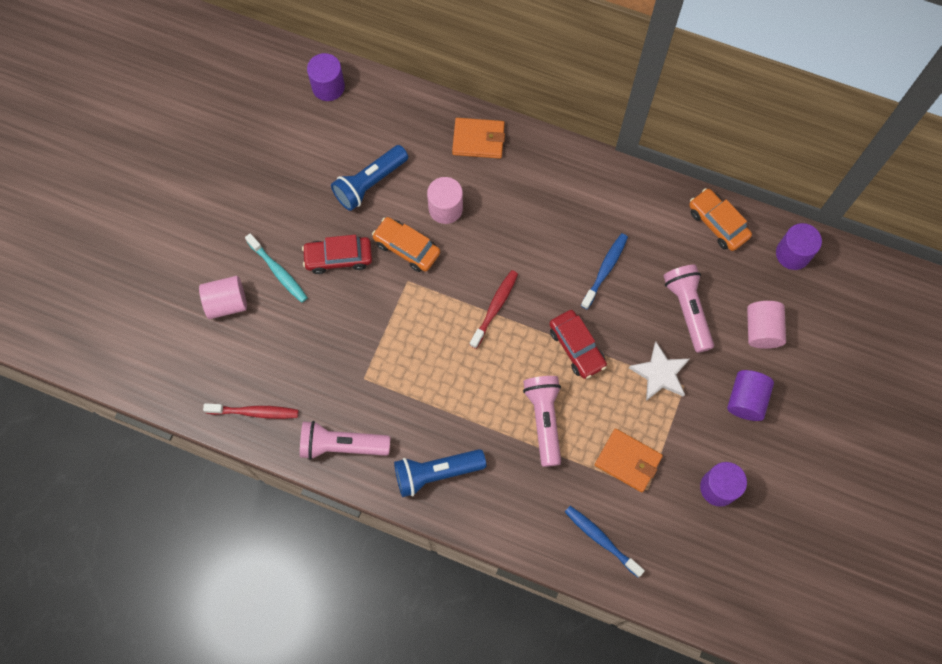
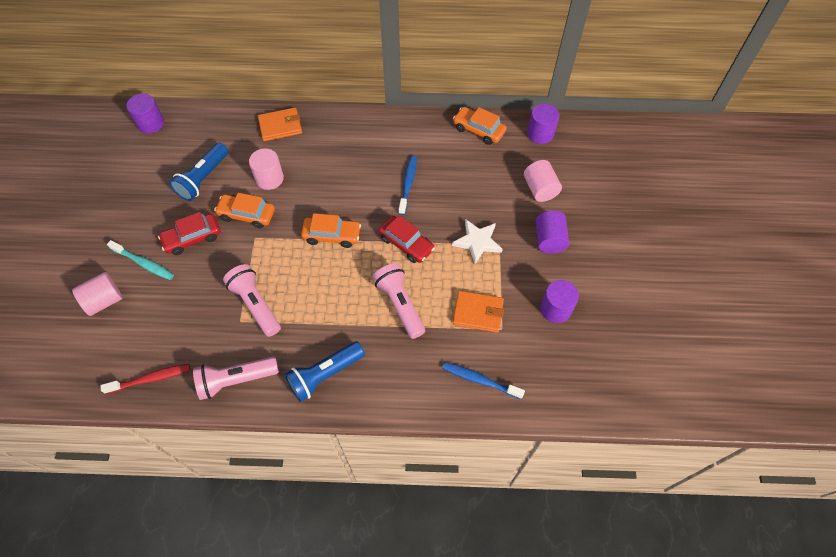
camera: 20 degrees left, 10 degrees down
red toothbrush [470,270,518,349] -> orange car [301,213,361,248]
pink flashlight [664,265,714,353] -> pink flashlight moved to [223,264,281,337]

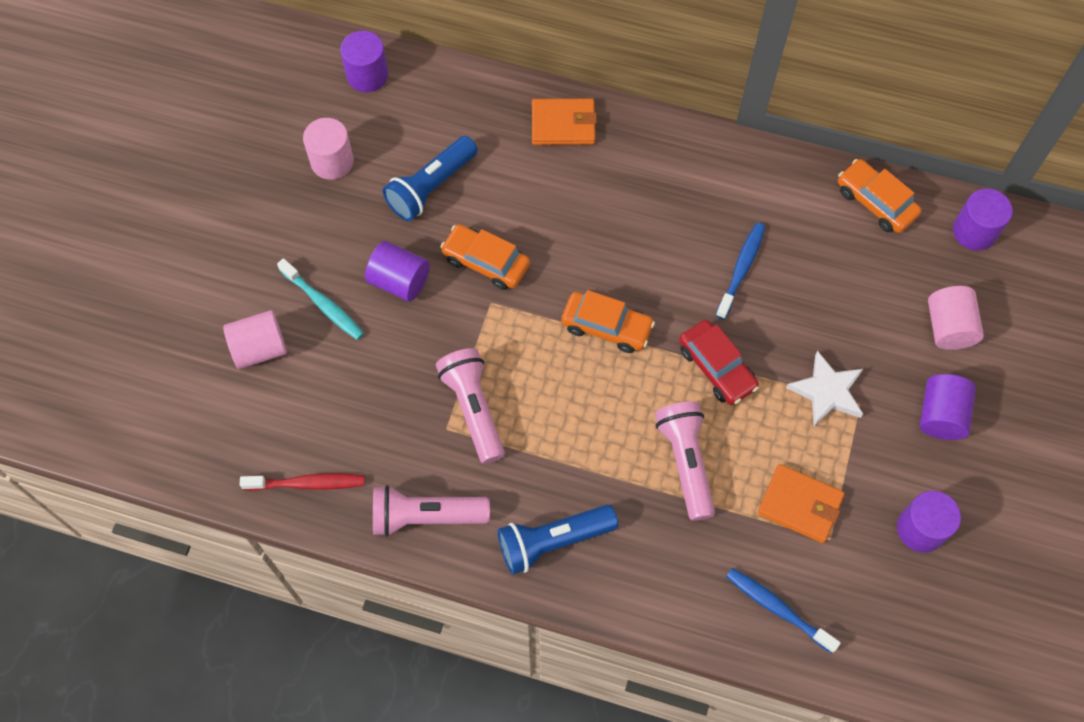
camera: 15 degrees right, 5 degrees up
red car [158,212,220,255] -> purple cylinder [365,241,430,302]
pink cylinder [249,148,284,190] -> pink cylinder moved to [303,118,354,180]

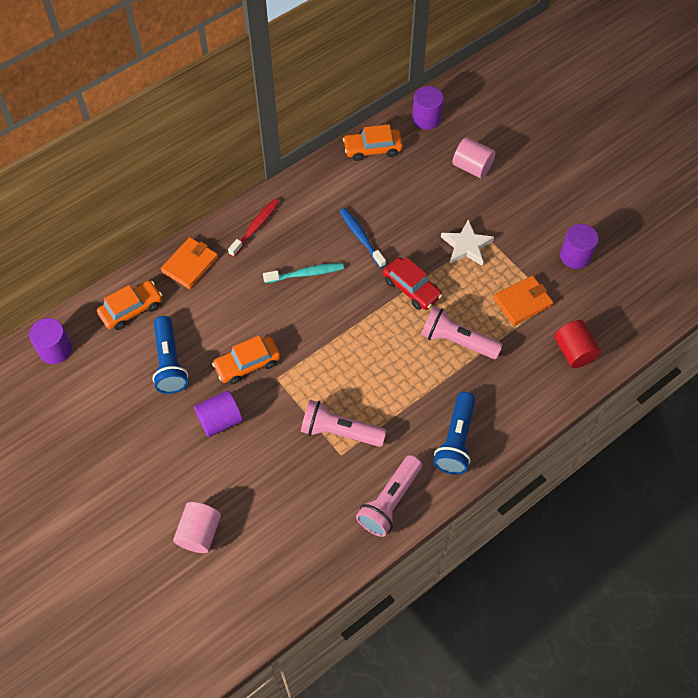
camera: 55 degrees left, 5 degrees down
red toothbrush [240,473,365,491] -> red toothbrush moved to [228,199,279,257]
turquoise toothbrush [277,258,364,340] -> turquoise toothbrush moved to [263,263,344,283]
pink cylinder [303,118,354,180] -> none
orange car [561,290,655,353] -> orange car moved to [97,281,162,330]
red car [679,320,759,405] -> red car turned 45 degrees clockwise [383,257,442,310]
blue toothbrush [726,568,841,653] -> red cylinder [554,320,601,368]
purple cylinder [920,374,976,440] -> none

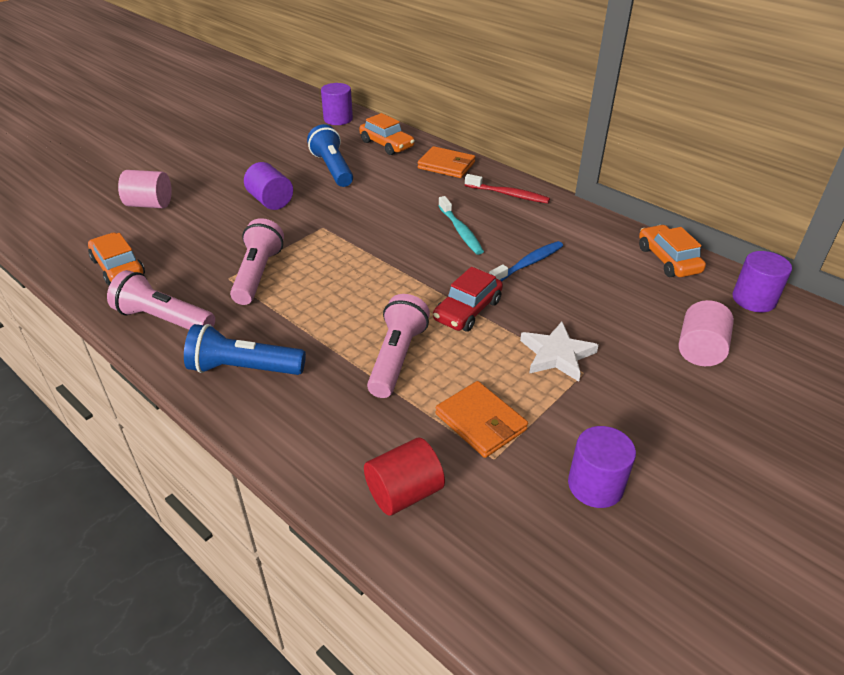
camera: 80 degrees right, 20 degrees down
blue flashlight [152,316,188,394] -> blue flashlight turned 90 degrees clockwise [307,124,353,187]
orange car [212,336,280,384] -> orange car moved to [88,232,145,285]

